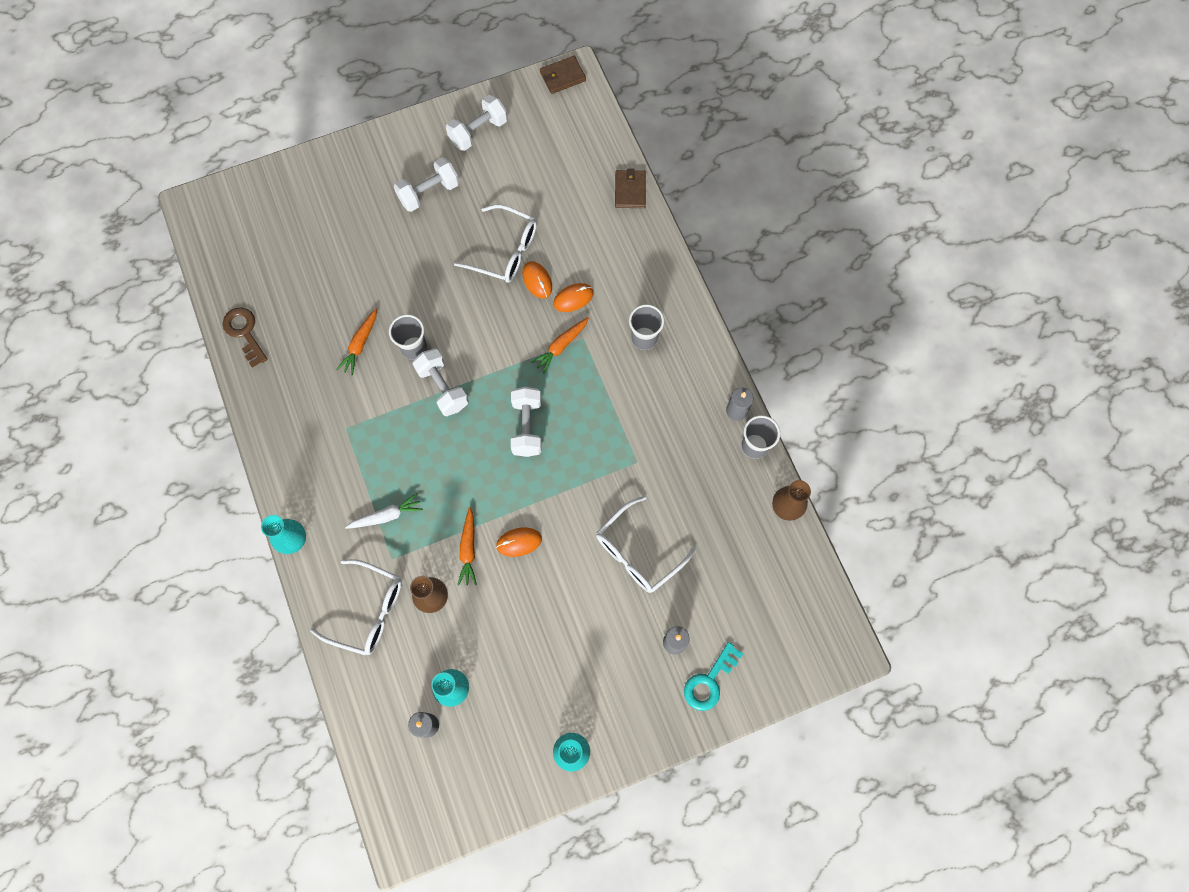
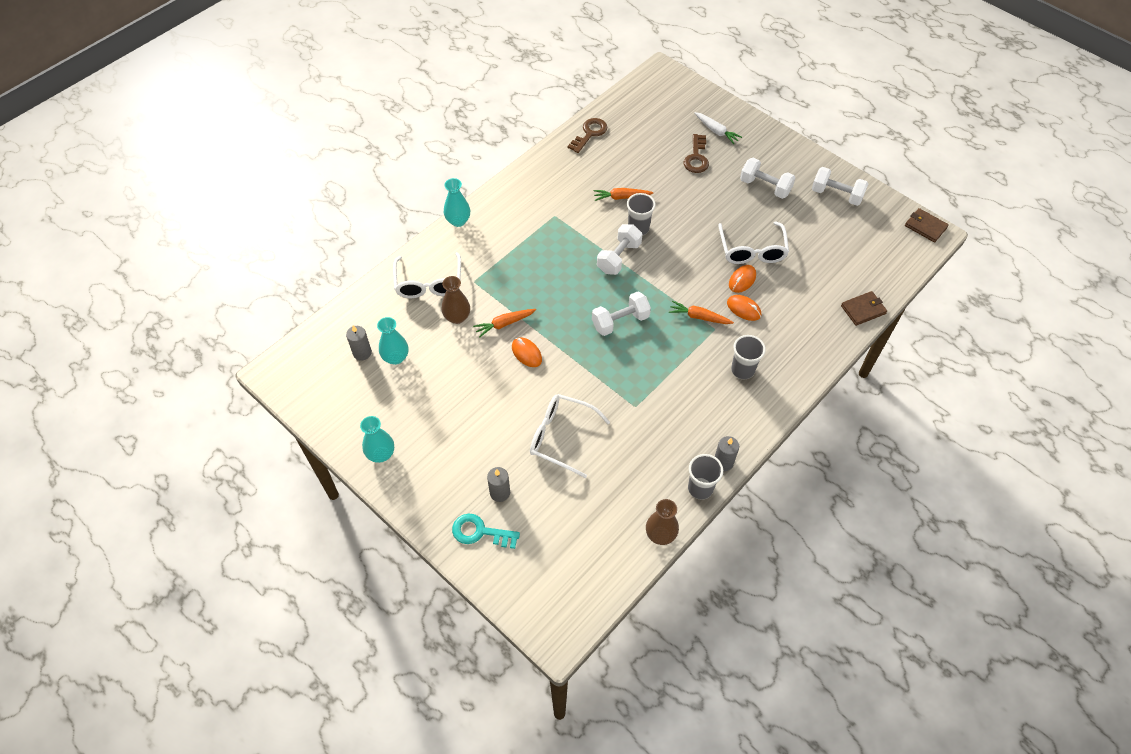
camera: 65 degrees right, 15 degrees down
white carrot [345,493,423,529] -> white carrot moved to [694,112,742,144]
none -> brown key [684,134,709,173]

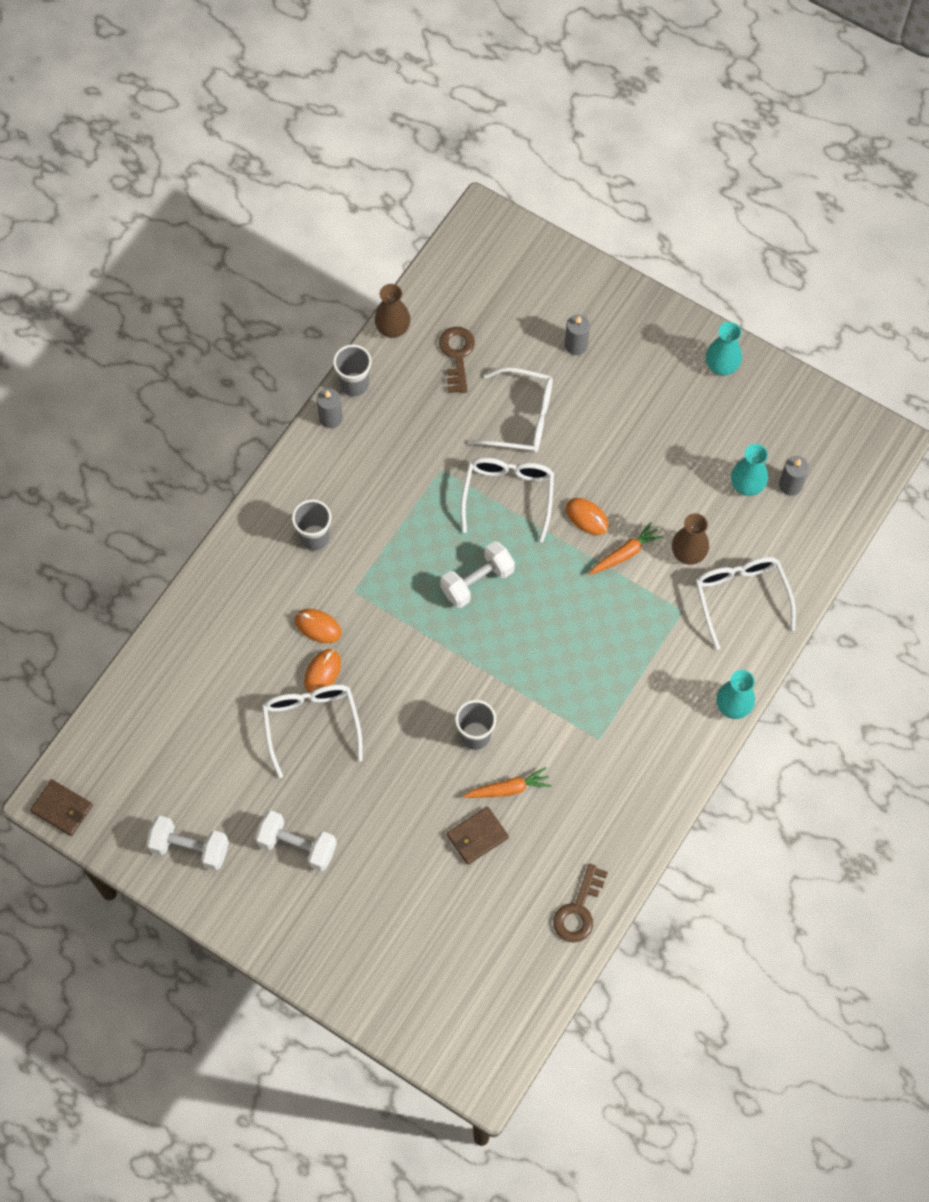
camera: 170 degrees right, 10 degrees up
turquoise key [452,514,520,549] -> none
white dumbbell [597,224,642,275] -> none
orange carrot [669,301,734,324] -> none
brown key [684,134,709,173] -> brown key moved to [439,327,475,393]
white carrot [694,112,742,144] -> none
brown wallet [841,291,887,326] -> brown wallet moved to [447,806,509,865]
none -> white glasses [461,458,554,542]

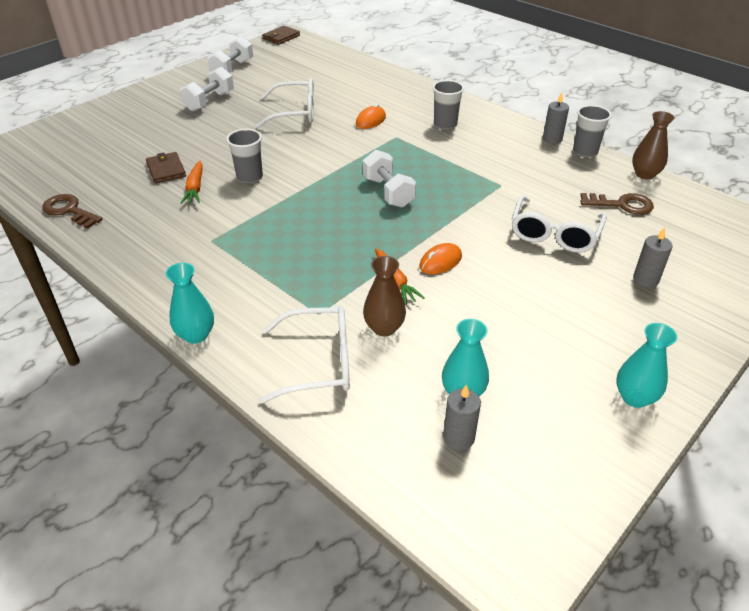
camera: 100 degrees right, 25 degrees down
orange mouse [304,649,341,693] -> none
white glasses [461,458,554,542] -> none

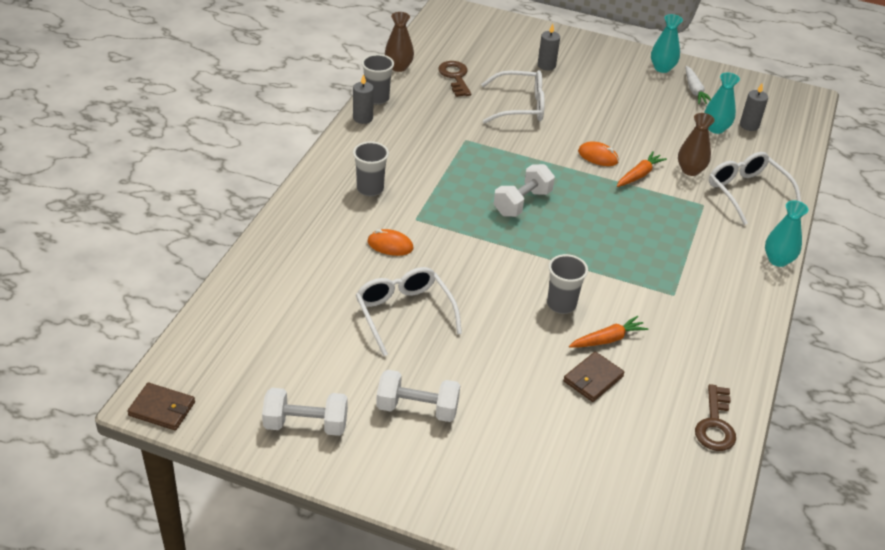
camera: 115 degrees left, 0 degrees up
none -> white carrot [685,66,711,104]

